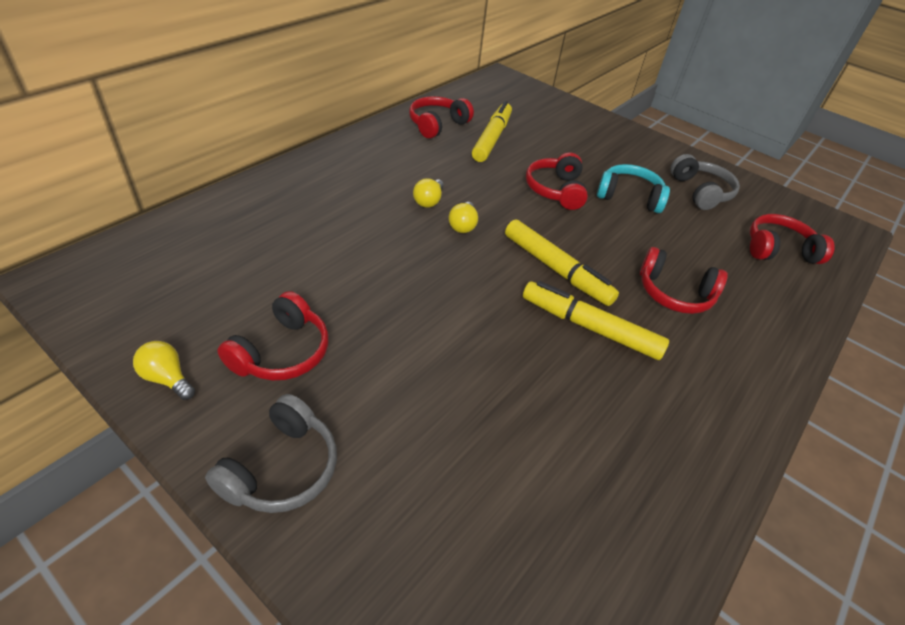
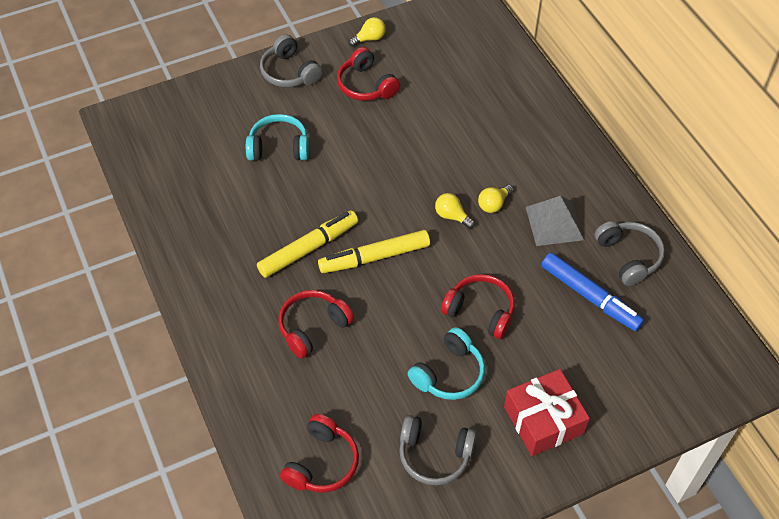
camera: 120 degrees right, 10 degrees up
red headphones [409,96,474,139] -> grey headphones [594,221,665,286]
yellow light bulb [413,178,444,208] -> yellow light bulb turned 90 degrees counterclockwise [478,185,514,213]
yellow marker [472,101,512,162] -> blue marker [541,253,644,331]
none -> turquoise headphones [246,114,309,161]
none -> red gift [504,369,590,456]
none -> grey pyramid [526,196,584,246]

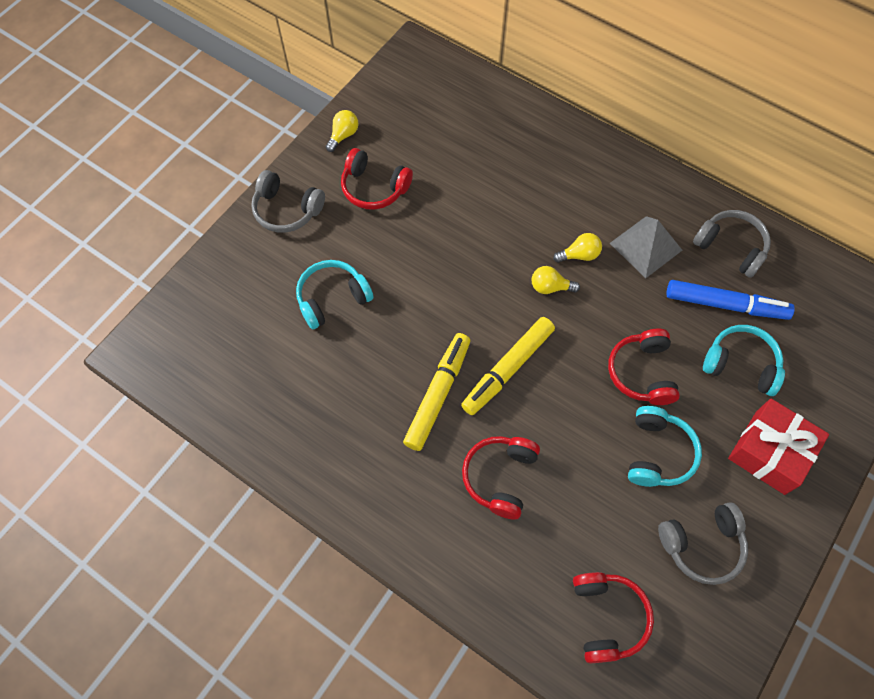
camera: 30 degrees left, 10 degrees up
red headphones [441,274,515,339] -> red headphones turned 90 degrees counterclockwise [608,329,680,405]
yellow light bulb [478,185,514,213] -> yellow light bulb turned 120 degrees counterclockwise [553,233,602,263]
none -> turquoise headphones [703,325,785,396]

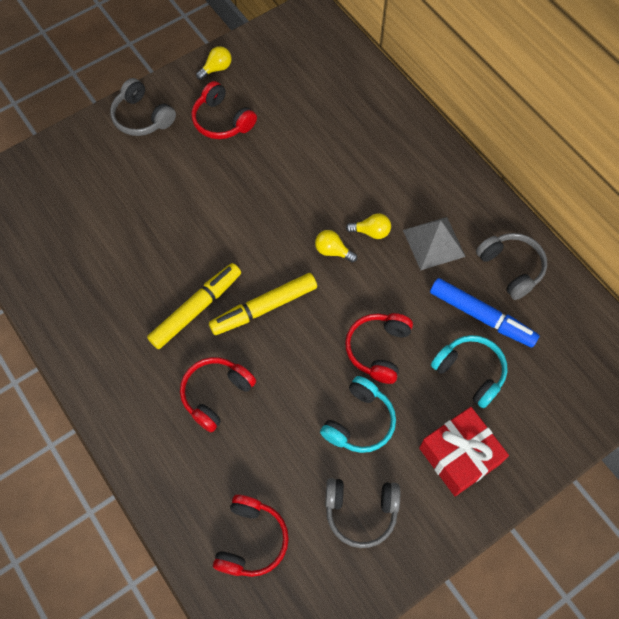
camera: 20 degrees right, 0 degrees up
turquoise headphones [296,260,374,329] -> none

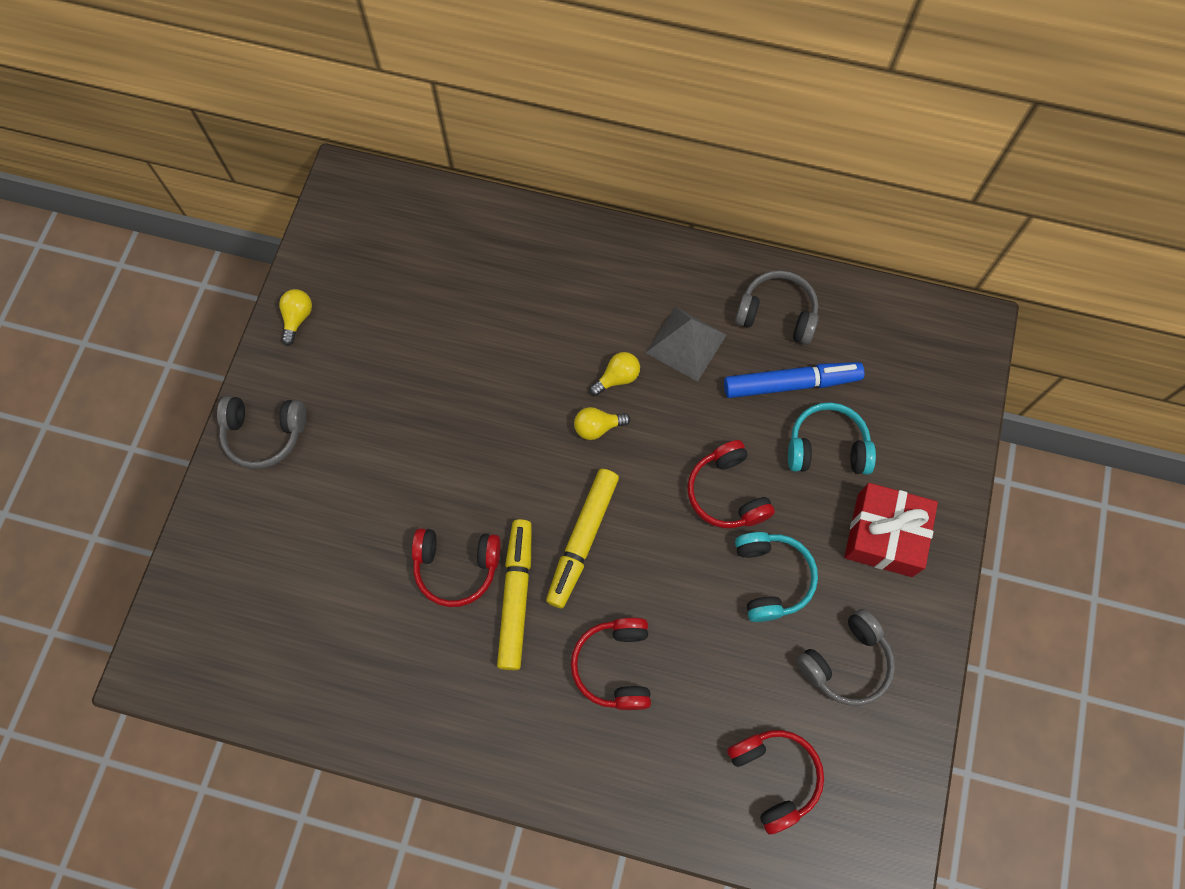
camera: 40 degrees left, 5 degrees up
red headphones [191,81,257,139] -> red headphones moved to [412,528,501,607]

